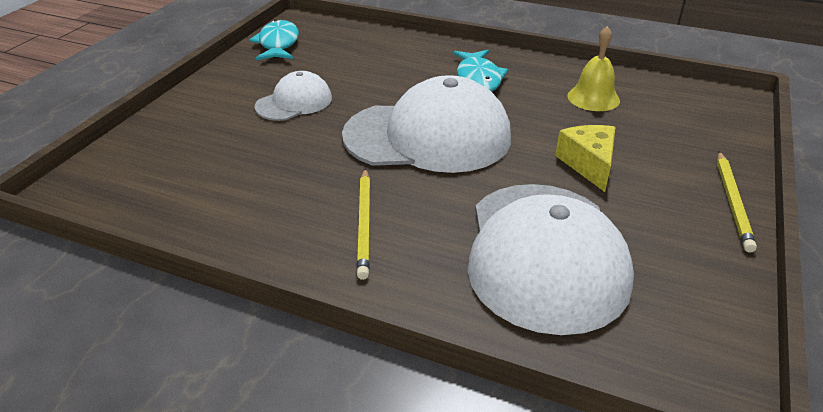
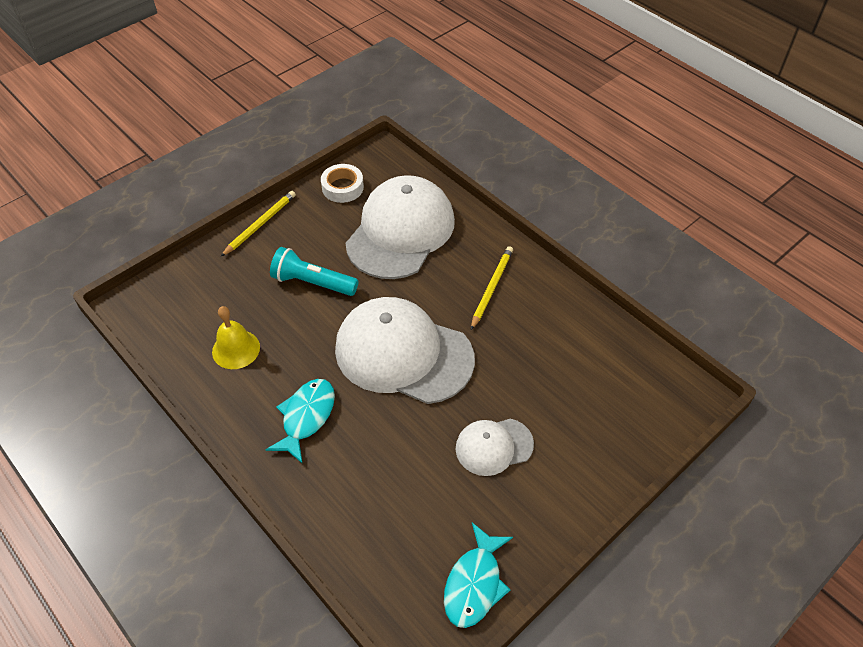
camera: 155 degrees left, 15 degrees up
yellow cheese [555,125,615,192] -> turquoise flashlight [270,247,358,296]
none -> white tape [321,164,364,203]

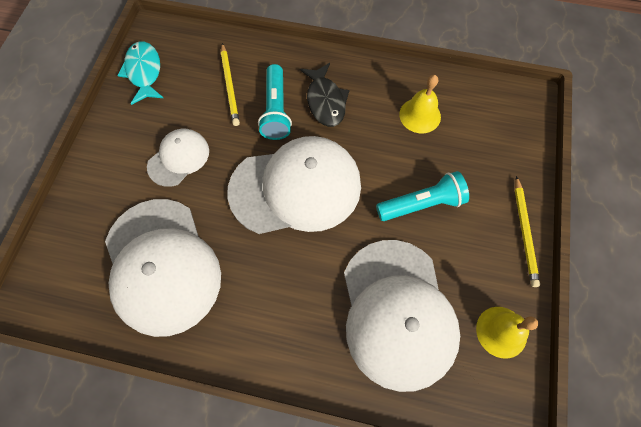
camera: 145 degrees right, 15 degrees up
turquoise fish [265,379,335,464] -> black fish [300,63,349,127]
white tape [321,164,364,203] -> yellow bell [476,307,538,359]
yellow pencil [471,246,513,330] -> yellow pencil moved to [221,43,240,126]
none -> white cap [105,199,221,337]
none -> turquoise flashlight [258,64,292,140]

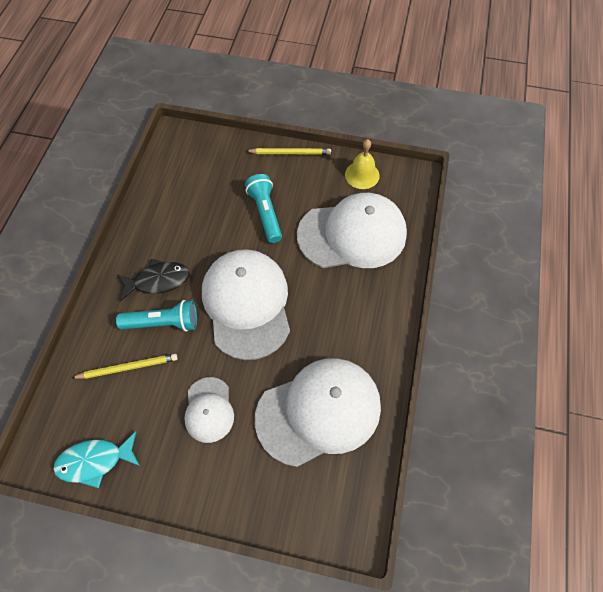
camera: 90 degrees left, 5 degrees down
white cap [147,129,209,187] -> white cap turned 135 degrees counterclockwise [184,377,234,443]
yellow bell [399,75,441,133] -> none

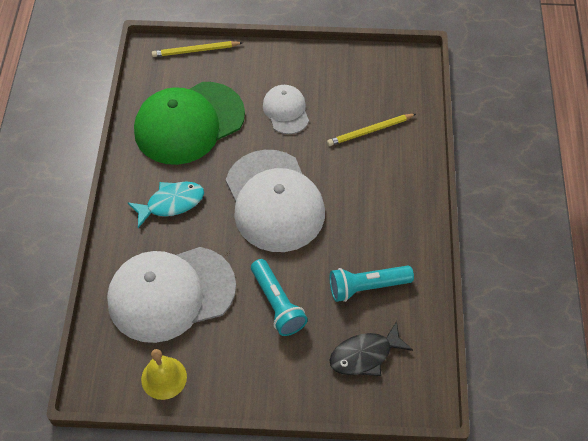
camera: 170 degrees right, 5 degrees down
turquoise fish [53,432,140,488] -> turquoise fish moved to [127,182,204,228]
turquoise flashlight [116,300,197,332] -> turquoise flashlight moved to [330,265,414,302]
black fish [118,259,190,301] -> black fish moved to [329,321,413,376]
yellow pencil [246,148,331,155] -> yellow pencil moved to [152,41,243,57]
white cap [255,358,381,467] -> green cap [134,82,245,165]

